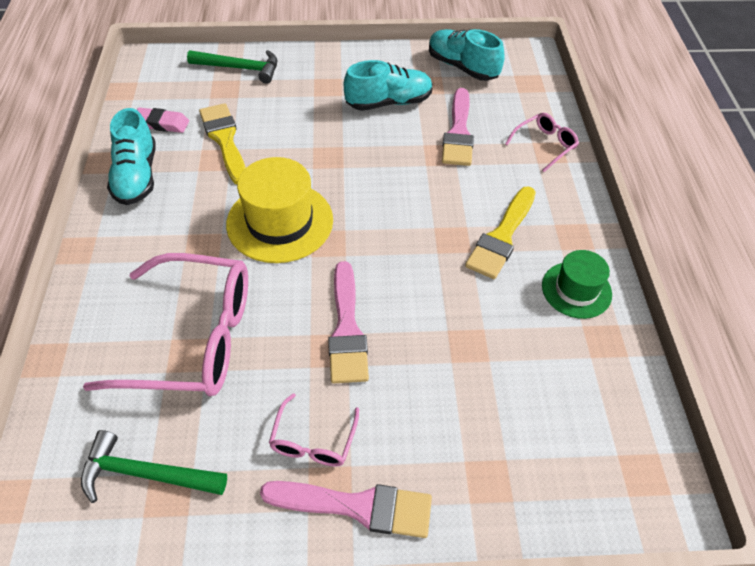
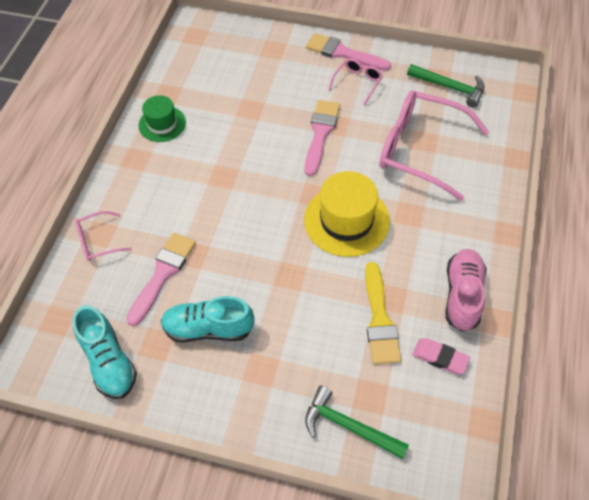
camera: 160 degrees left, 5 degrees up
turquoise shoe [107,108,156,205] -> pink shoe [446,249,486,331]
yellow brush [465,186,536,279] -> none

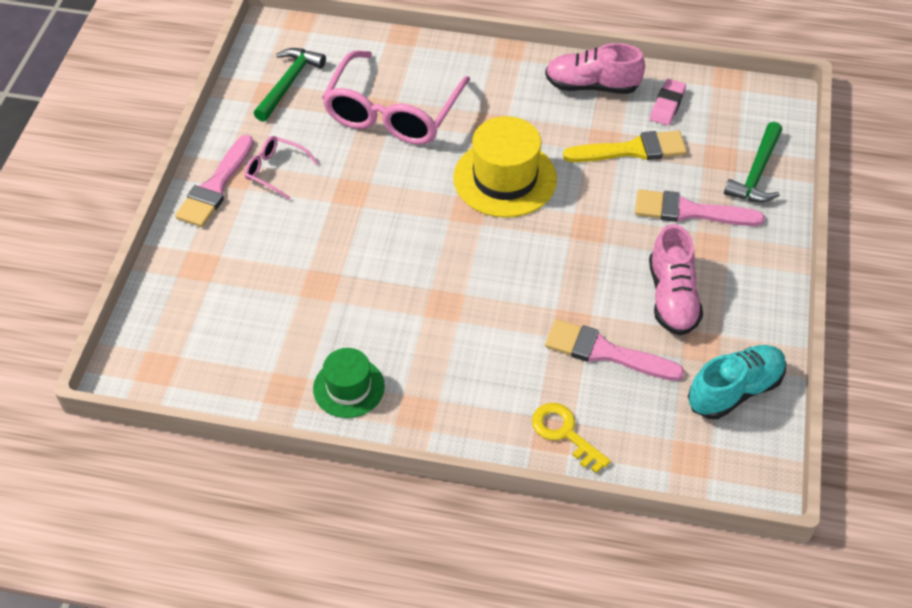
camera: 95 degrees left, 5 degrees down
pink glasses [75,211,132,261] -> yellow key [532,403,611,473]
turquoise shoe [161,296,254,343] -> pink shoe [649,224,703,335]
pink brush [305,100,340,176] -> pink brush moved to [635,189,765,226]

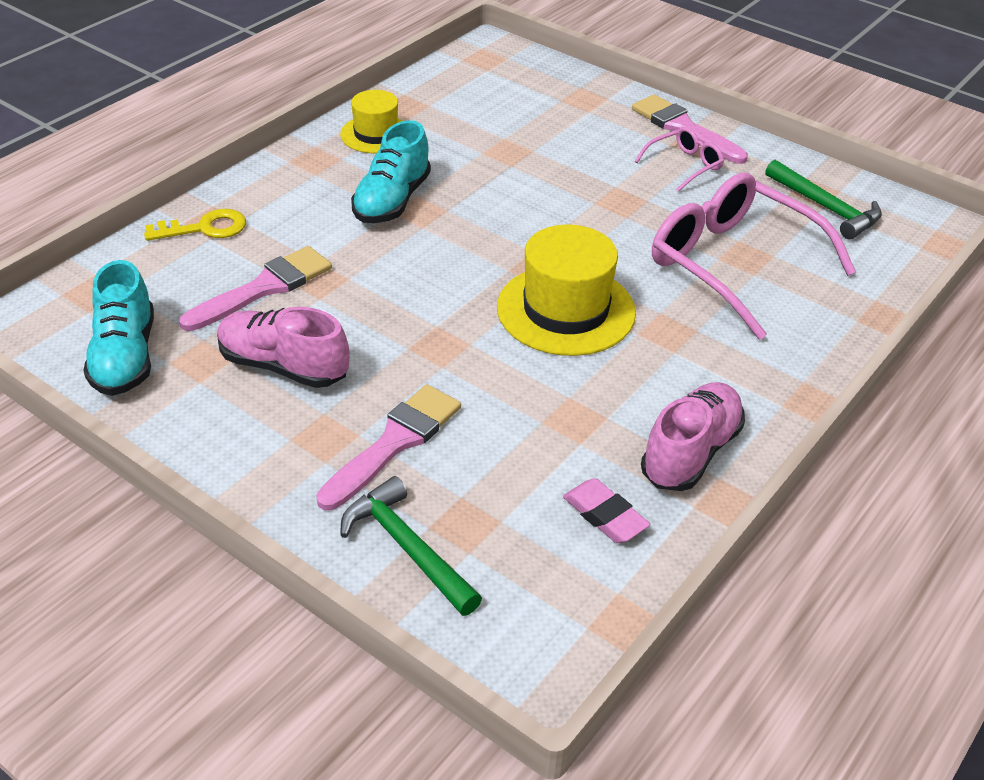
camera: 115 degrees right, 10 degrees down
green hat [313,348,385,418] -> yellow hat [340,90,402,153]
yellow brush [563,130,687,162] -> none
none -> turquoise shoe [351,120,431,223]

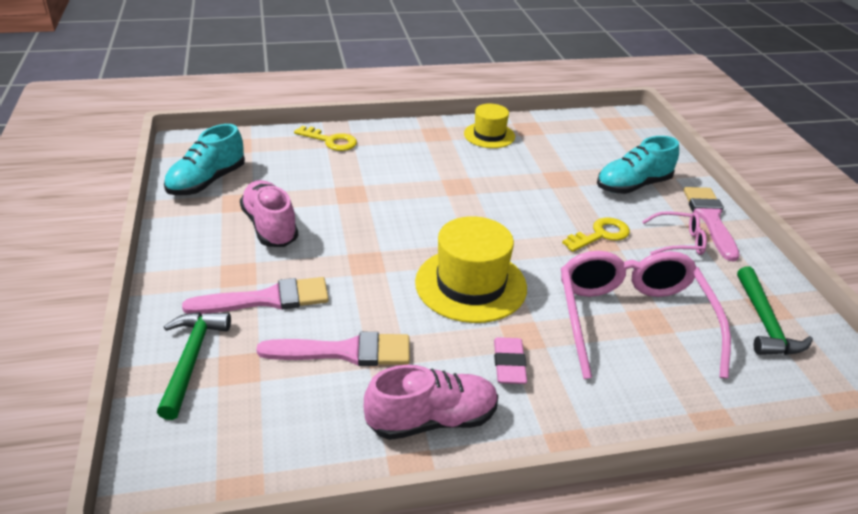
camera: 40 degrees right, 5 degrees down
pink brush [179,246,332,331] -> pink brush moved to [256,332,410,366]
turquoise shoe [351,120,431,223] -> turquoise shoe moved to [597,136,679,194]
pink eraser [563,478,650,543] -> pink eraser moved to [494,337,527,384]
none -> yellow key [562,217,630,252]

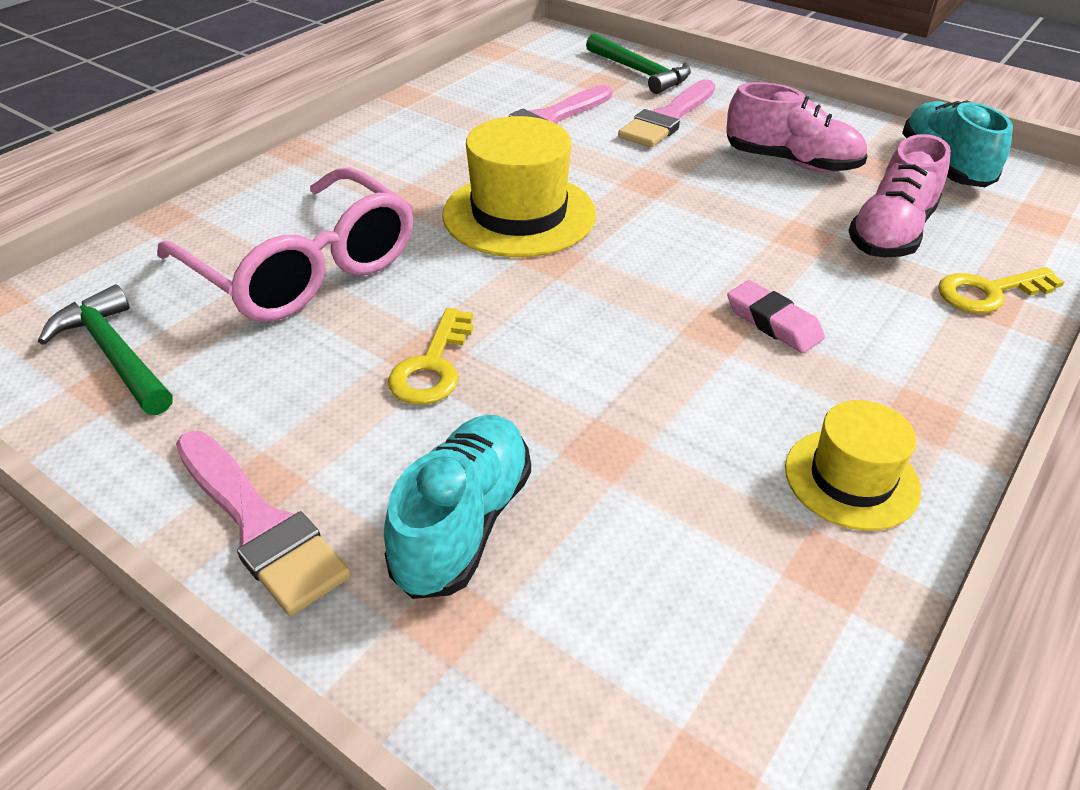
camera: 140 degrees right, 5 degrees up
pink shoe [364,365,498,440] -> pink shoe moved to [848,134,951,257]
pink eraser [494,337,527,384] -> pink eraser moved to [727,280,825,353]
pink glasses [642,211,707,255] -> none

